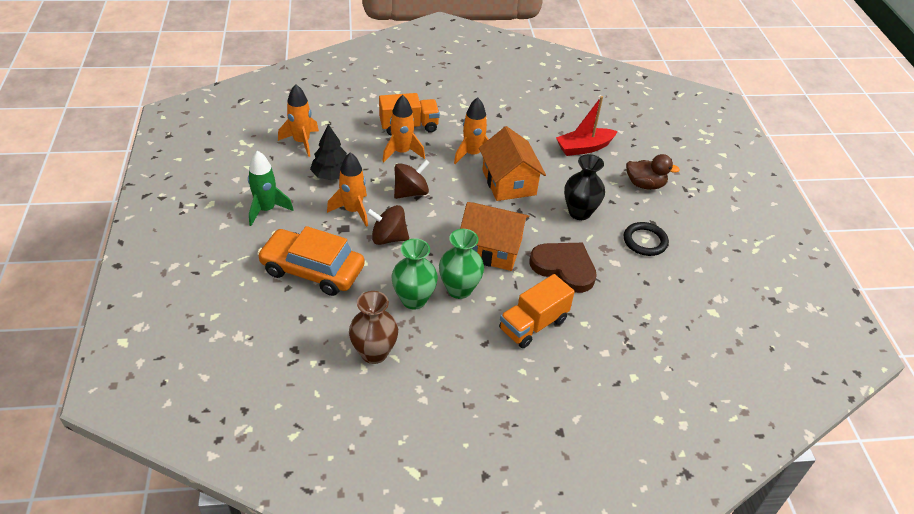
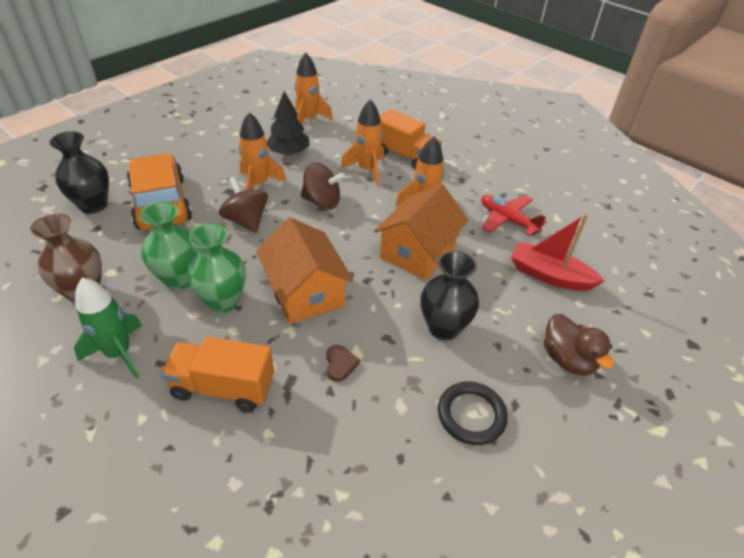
camera: 50 degrees right, 0 degrees up
green rocket [248,151,294,226] -> green rocket moved to [74,278,142,378]
brown heart [530,243,597,293] -> brown heart [326,345,360,382], size x0.42
none -> black vase [50,131,109,214]
none -> red plane [481,195,547,236]

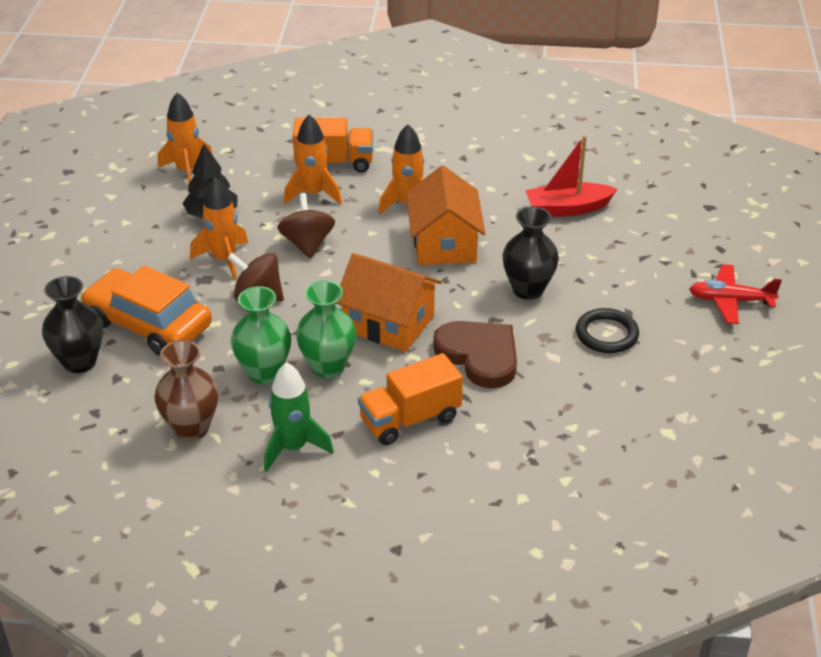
camera: 35 degrees left, 5 degrees down
brown spinning top [301,162,345,209] -> brown spinning top turned 75 degrees counterclockwise [277,193,335,259]
brown heart [326,345,360,382] -> brown heart [433,321,517,388], size x2.40
red plane [481,195,547,236] -> red plane moved to [689,264,782,324]
brown duck [544,314,614,376] -> none

